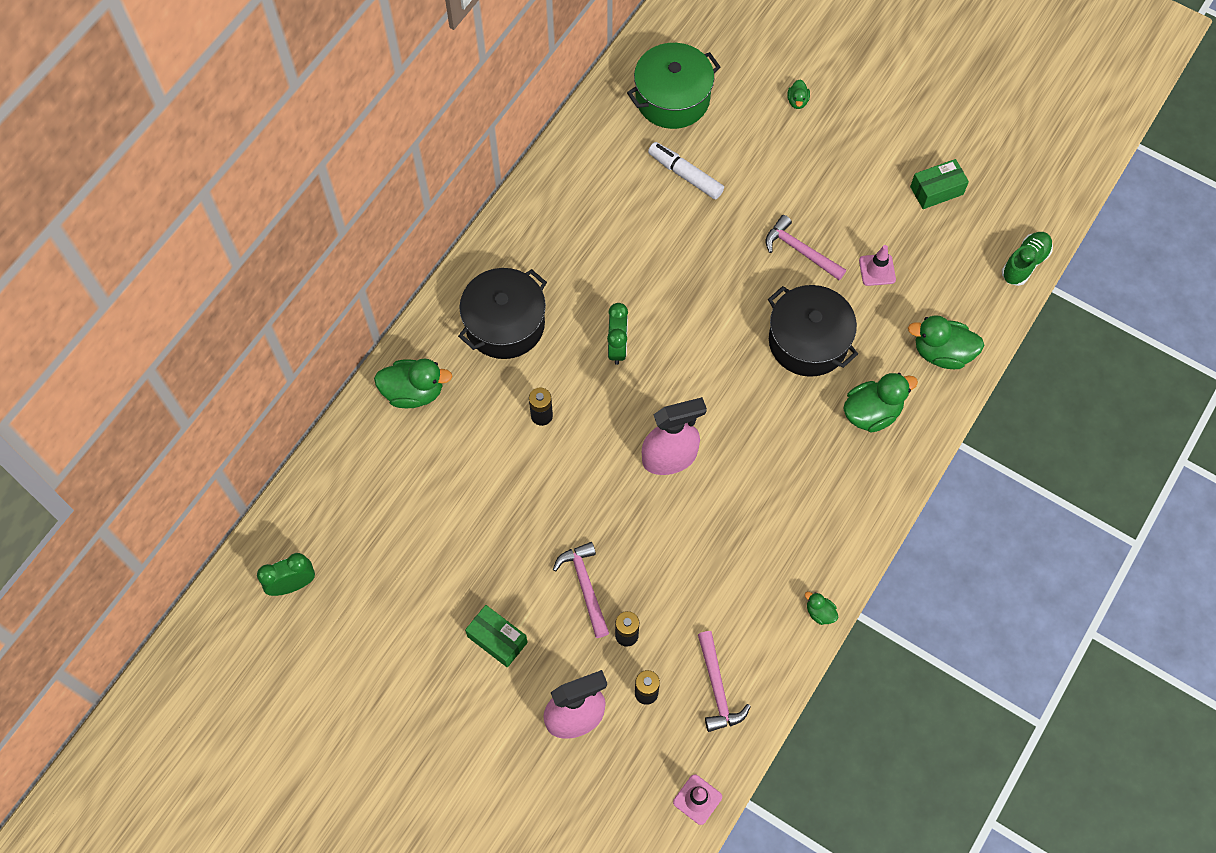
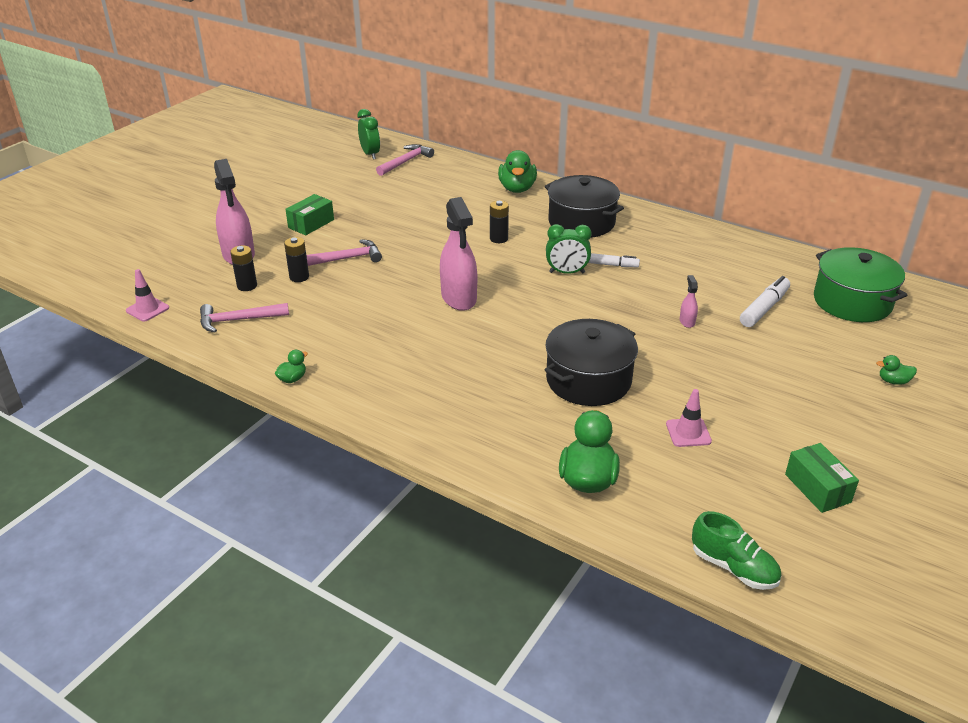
camera: 90 degrees right, 30 degrees down
pink hammer [765,215,846,280] -> pink hammer moved to [376,144,434,176]
green duck [843,373,918,433] -> none
none -> white marker [588,253,640,267]
none -> pink spray bottle [680,275,698,328]

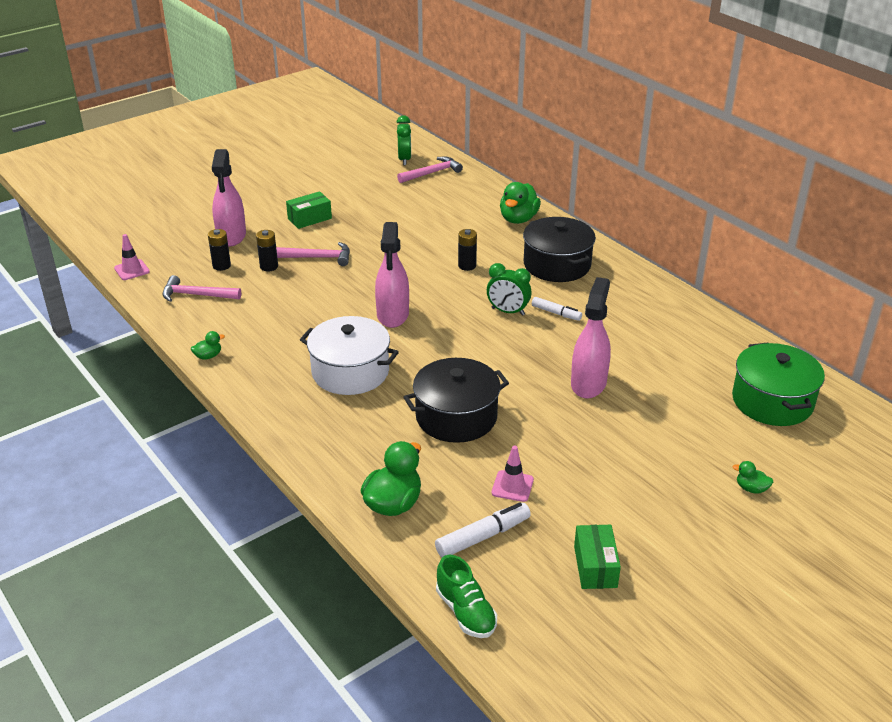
camera: 20 degrees right, 0 degrees up
pink spray bottle [680,275,698,328] -> pink spray bottle [571,277,611,399], size x2.30
white marker [740,276,790,327] -> white marker moved to [435,502,531,557]
none -> white pot [300,316,399,395]

